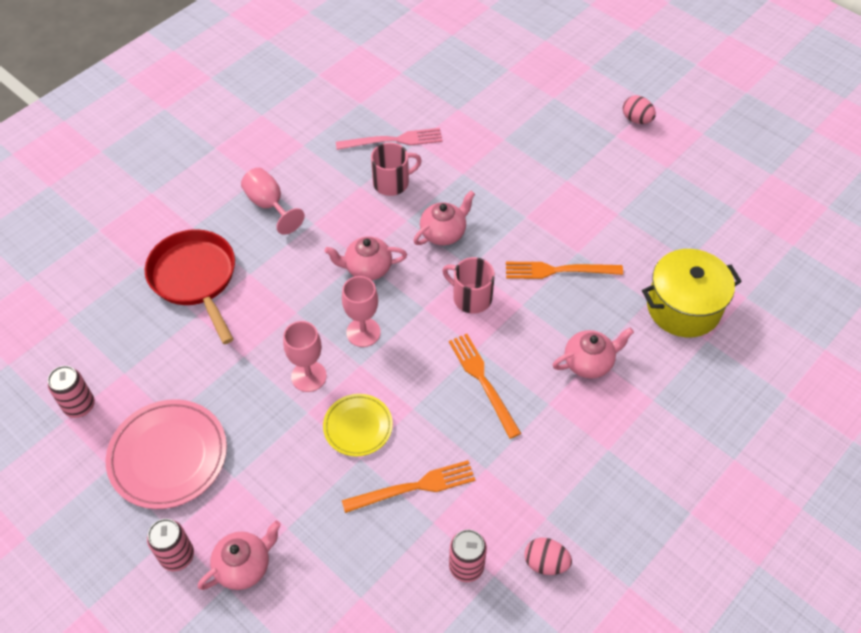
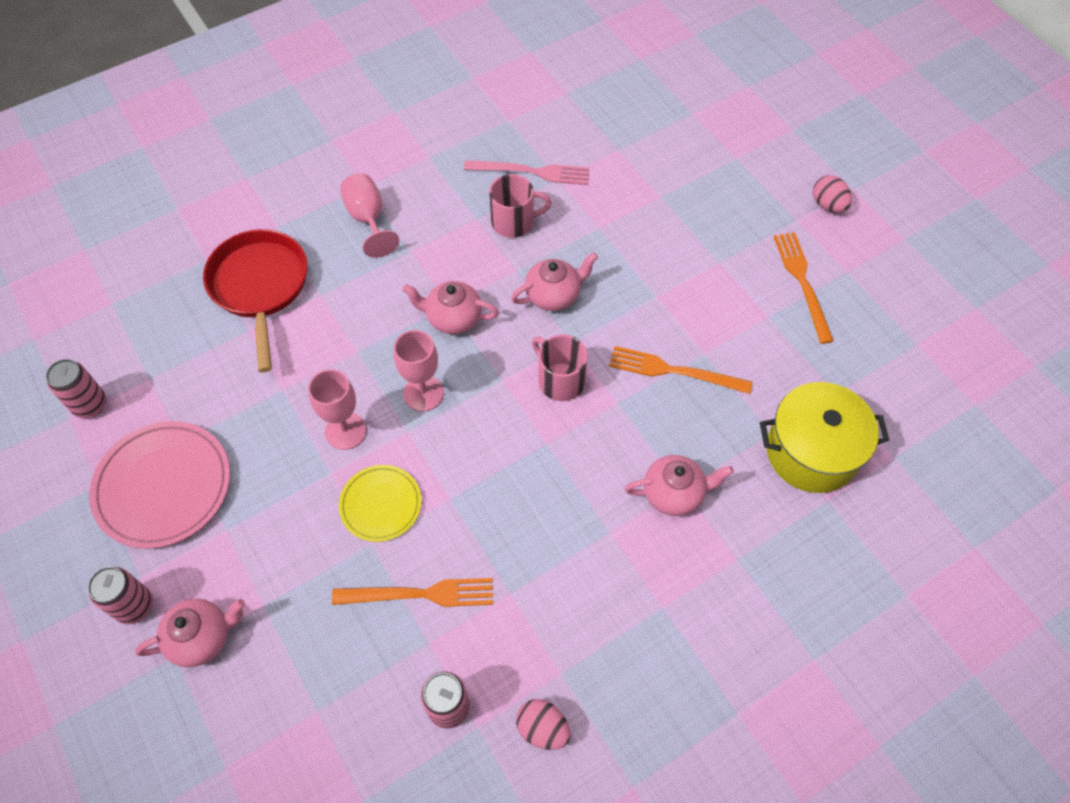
camera: 15 degrees right, 5 degrees up
orange fork [449,334,521,439] -> orange fork moved to [773,232,834,344]

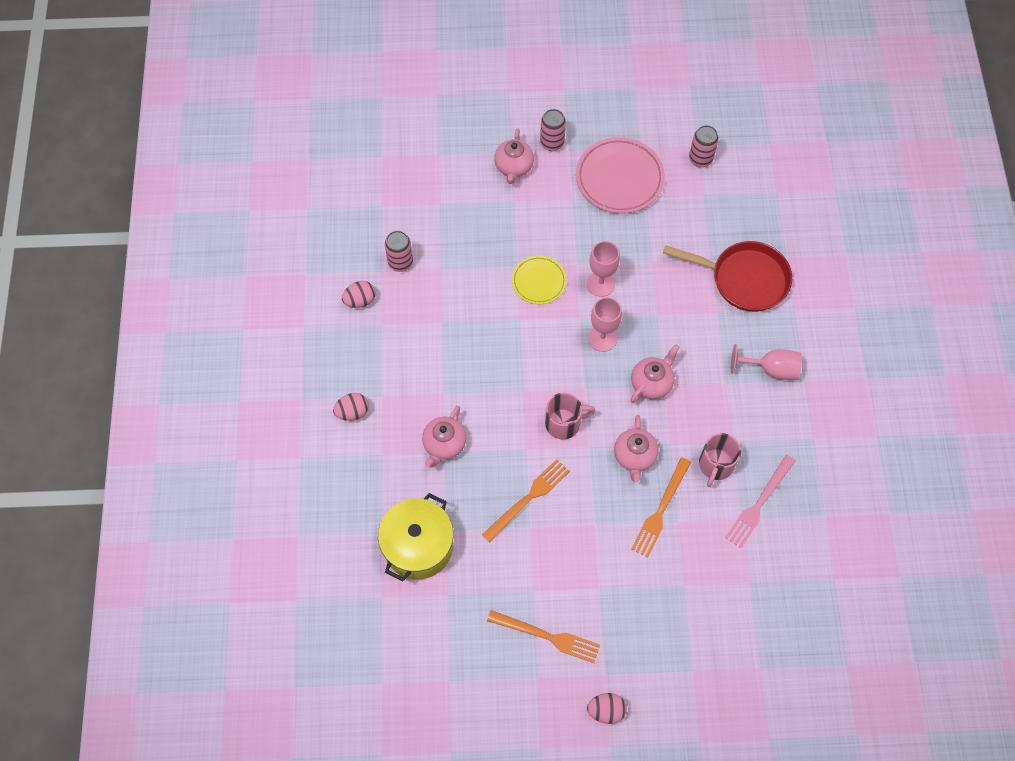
camera: 120 degrees right, 5 degrees up
orange fork [332,578,493,607] -> orange fork moved to [631,457,691,558]
none -> pink egg [333,393,369,421]

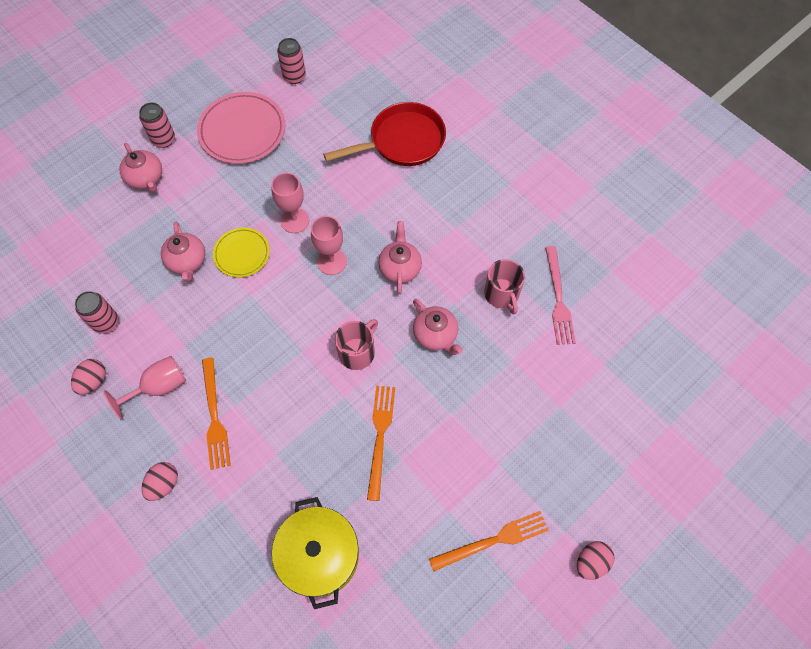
camera: 40 degrees left, 0 degrees up
pink teapot [422,406,466,467] -> pink teapot moved to [161,222,205,282]
orange fork [631,457,691,558] -> orange fork moved to [202,358,231,470]
pink goblet [731,344,802,380] -> pink goblet moved to [104,356,186,419]

